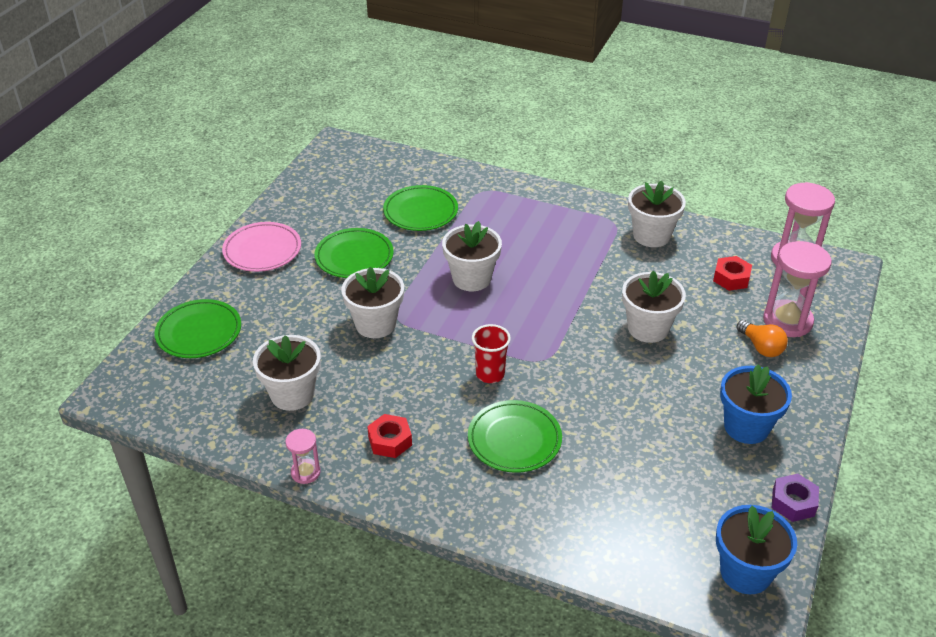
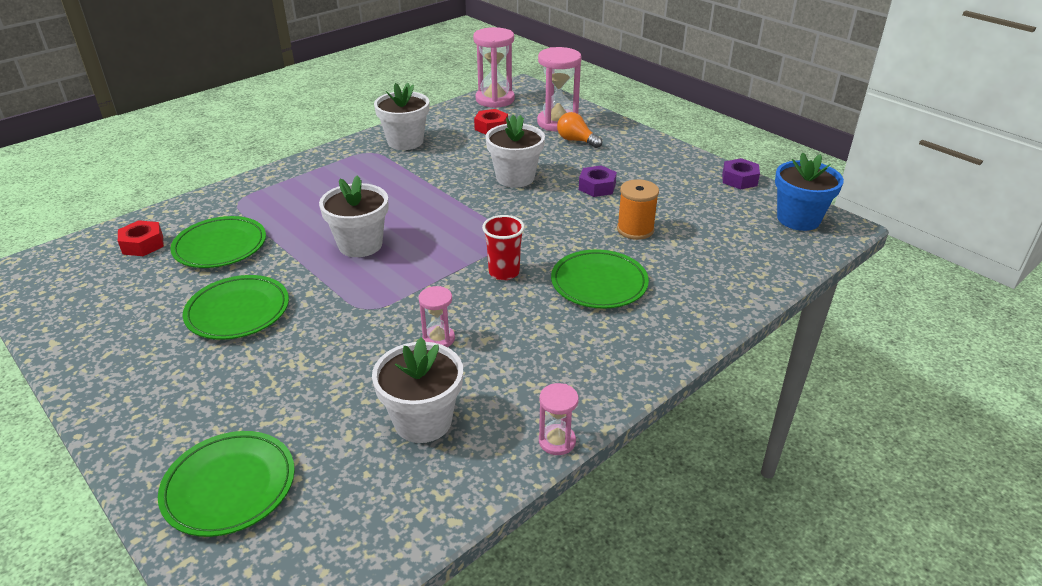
camera: 65 degrees left, 5 degrees down
pink plate [222,222,301,272] -> none
white flower pot [341,267,404,338] -> none
red nut [367,414,412,458] -> red nut moved to [118,220,164,256]
blue flower pot [720,364,792,444] -> none
orange light bulb [737,320,788,357] -> orange light bulb turned 135 degrees counterclockwise [557,112,602,148]
none -> pink hourglass [419,286,455,347]
none -> purple nut [579,165,617,197]
none -> orange spool [617,179,659,240]

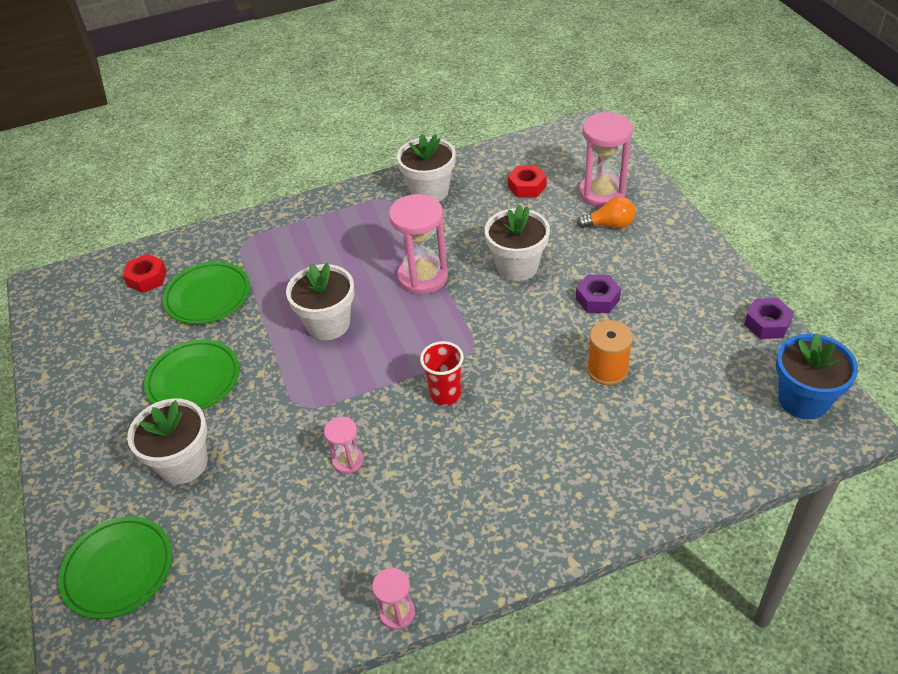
camera: 25 degrees right, 10 degrees up
white flower pot [372,337,463,443] -> white flower pot moved to [127,399,208,484]
pink hourglass [473,27,515,108] -> pink hourglass moved to [389,194,448,294]
green plate [551,249,649,309] -> none
orange light bulb [557,112,602,148] -> orange light bulb turned 120 degrees clockwise [577,196,636,228]

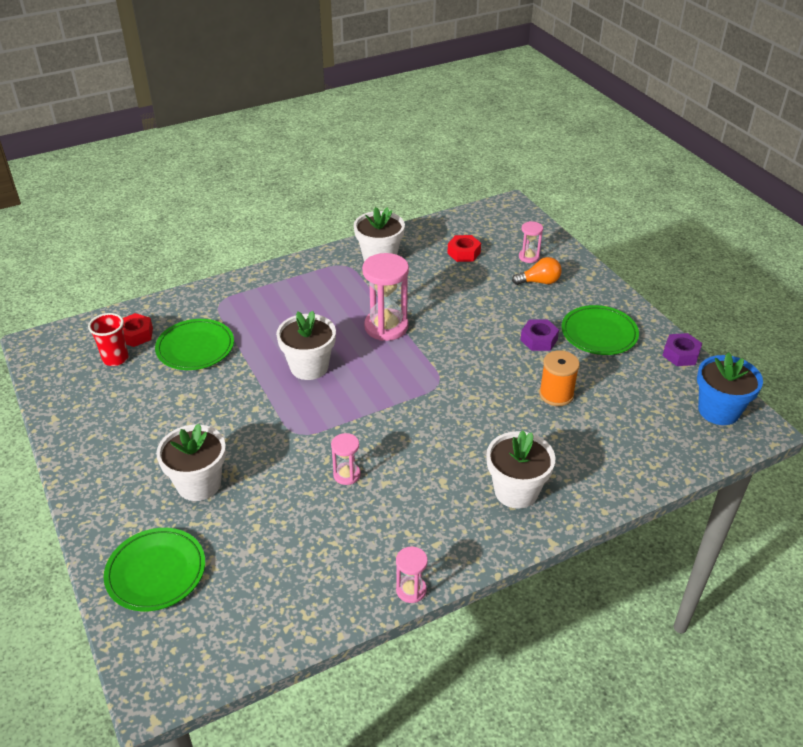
camera: 10 degrees left, 5 degrees down
green plate [144,340,240,410] -> green plate moved to [562,305,639,355]
red cup [420,341,464,405] -> red cup moved to [88,313,129,366]
white flower pot [485,205,550,281] -> white flower pot moved to [487,431,555,509]
pink hourglass [579,112,633,208] -> pink hourglass [519,221,543,263], size x0.52

